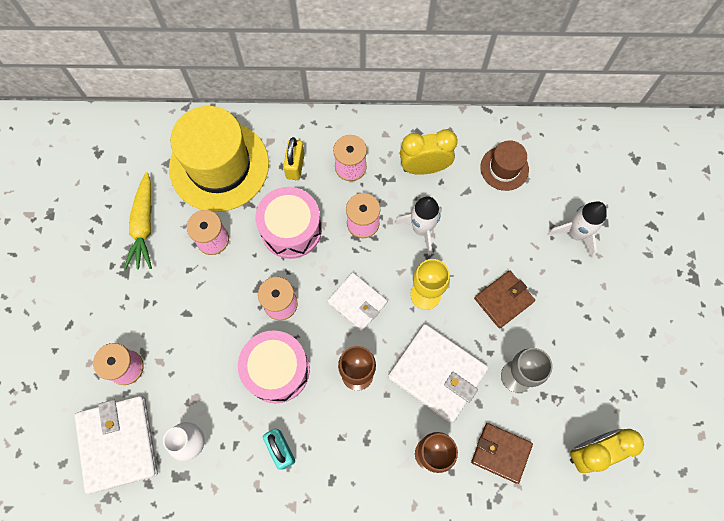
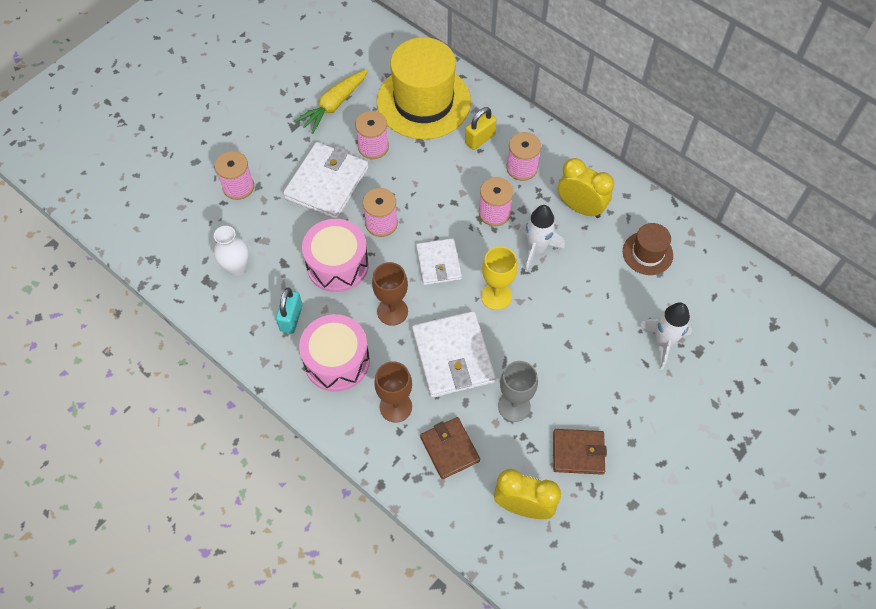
camera: 40 degrees right, 10 degrees down
white wallet [75,396,158,494] -> white wallet moved to [283,142,369,219]
pink drum [255,187,322,259] -> pink drum moved to [299,314,370,392]
brown wallet [474,271,535,329] -> brown wallet moved to [553,429,607,475]

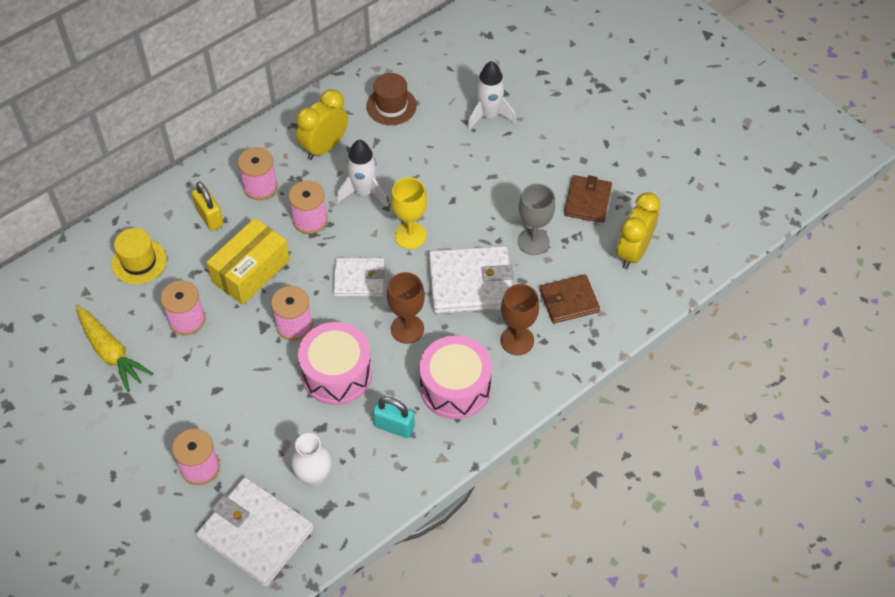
camera: 80 degrees left, 5 degrees down
white wallet [283,142,369,219] -> white wallet moved to [196,477,314,587]
yellow hat [377,37,471,139] -> yellow hat [111,228,167,284], size x0.49
none -> yellow box [206,218,290,305]

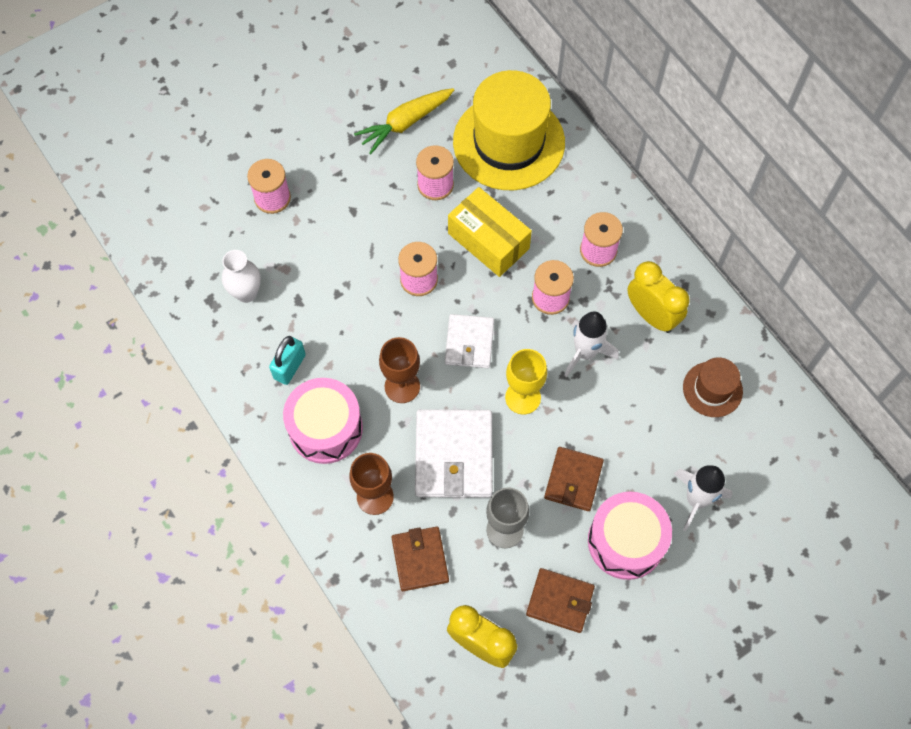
camera: 95 degrees right, 10 degrees up
yellow hat [111,228,167,284] -> yellow hat [453,70,565,190], size x2.05
yellow padlock [192,181,224,231] -> none
white wallet [196,477,314,587] -> none
pink drum [298,322,372,405] -> pink drum moved to [588,492,672,580]
none -> brown wallet [544,447,604,511]

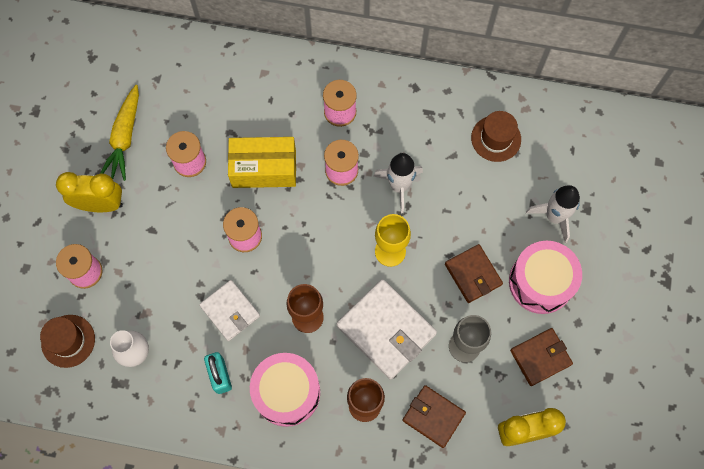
camera: 45 degrees left, 5 degrees up
white wallet [445,314,494,368] -> white wallet moved to [199,280,260,341]
yellow hat [453,70,565,190] -> none
yellow clock [627,261,690,333] -> yellow clock moved to [56,172,123,212]
none -> brown hat [40,315,95,368]

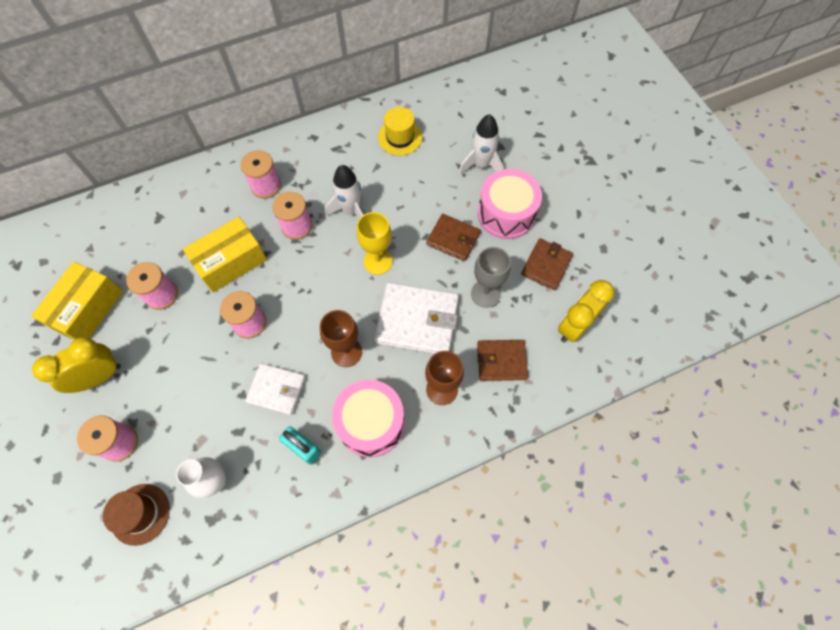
camera: 35 degrees left, 5 degrees down
yellow carrot [100,85,139,181] -> yellow box [31,262,123,340]
brown hat [471,111,521,162] -> yellow hat [378,107,422,156]

